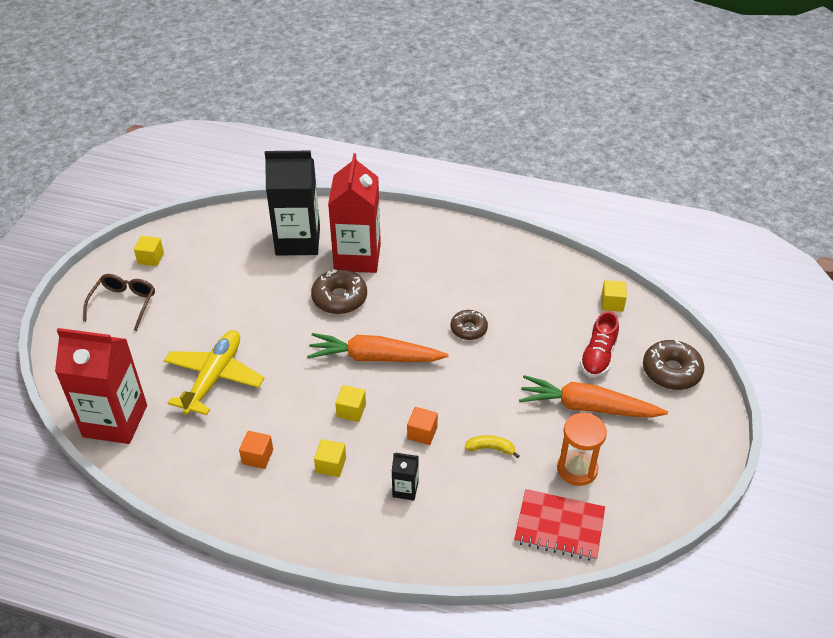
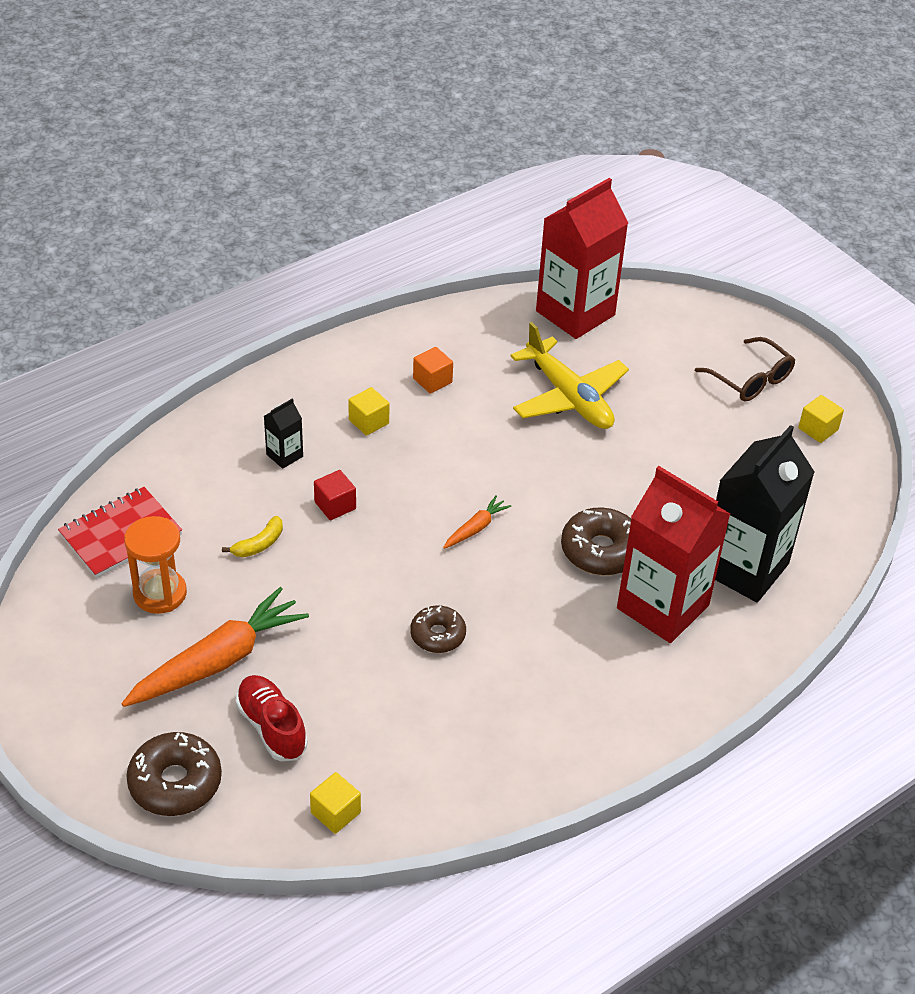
camera: 125 degrees right, 0 degrees up
orange carrot [307,333,448,362] -> orange carrot [443,496,511,549], size x0.46
yellow cube [335,385,366,422] -> none
orange cube [407,407,438,445] -> red cube [314,470,356,520]

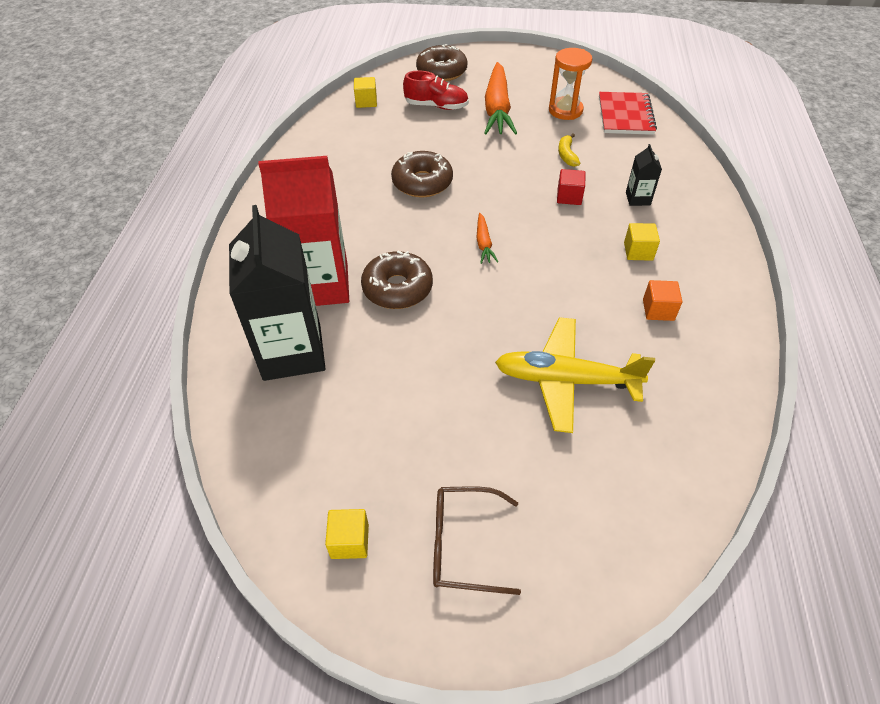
camera: 135 degrees right, 5 degrees up
brown donut [410,605,466,653] -> brown donut [391,151,453,198], size x1.54
red carton [536,178,628,339] -> none

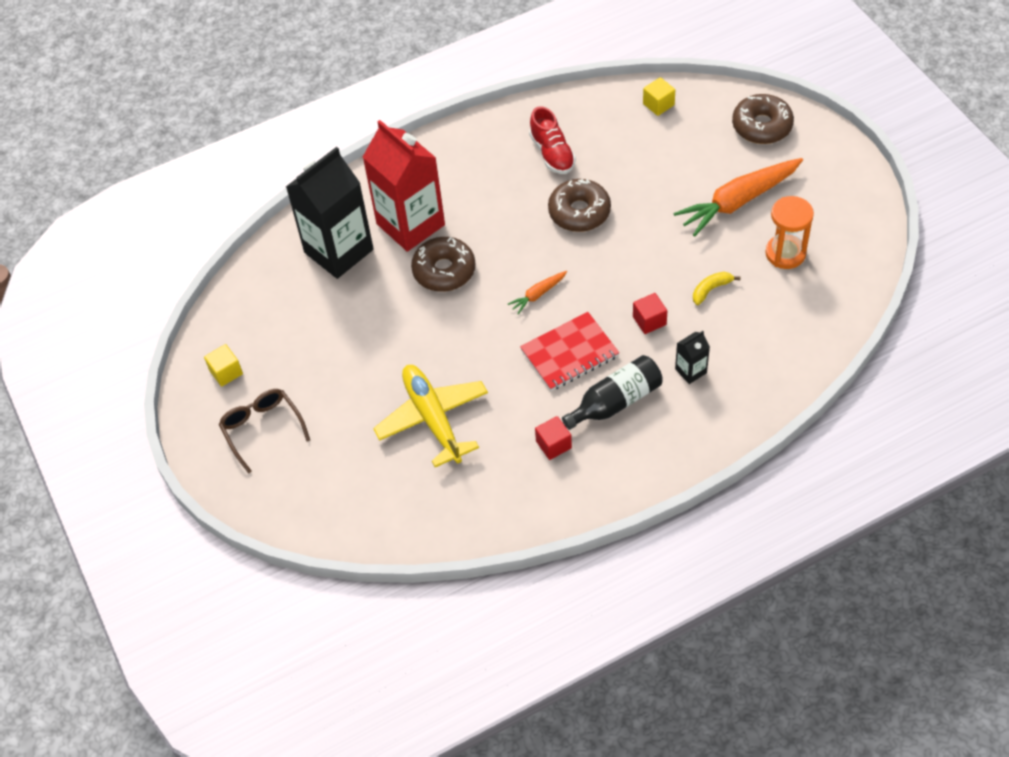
camera: 60 degrees right, 5 degrees up
red shoe [403,71,469,110] -> red shoe moved to [529,106,576,174]
red notebook [599,92,657,135] -> red notebook moved to [520,312,619,391]
yellow cube [624,223,660,261] -> black bottle [562,355,663,430]
orange cube [643,280,682,321] -> red cube [535,416,572,460]

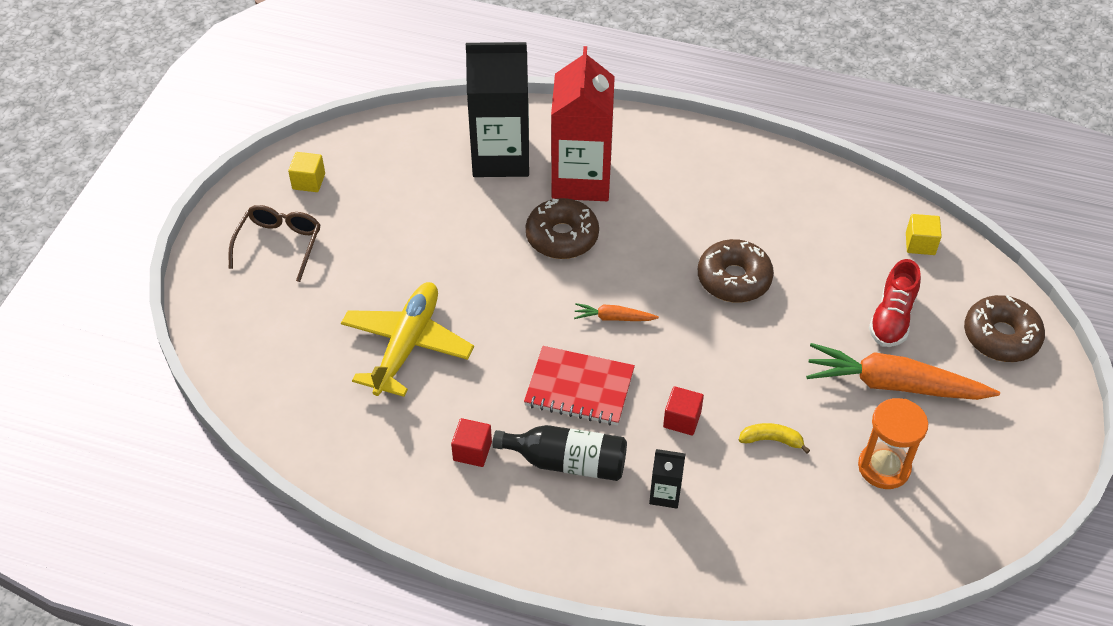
camera: 40 degrees right, 5 degrees down
red shoe [529,106,576,174] -> red shoe moved to [869,259,921,347]

